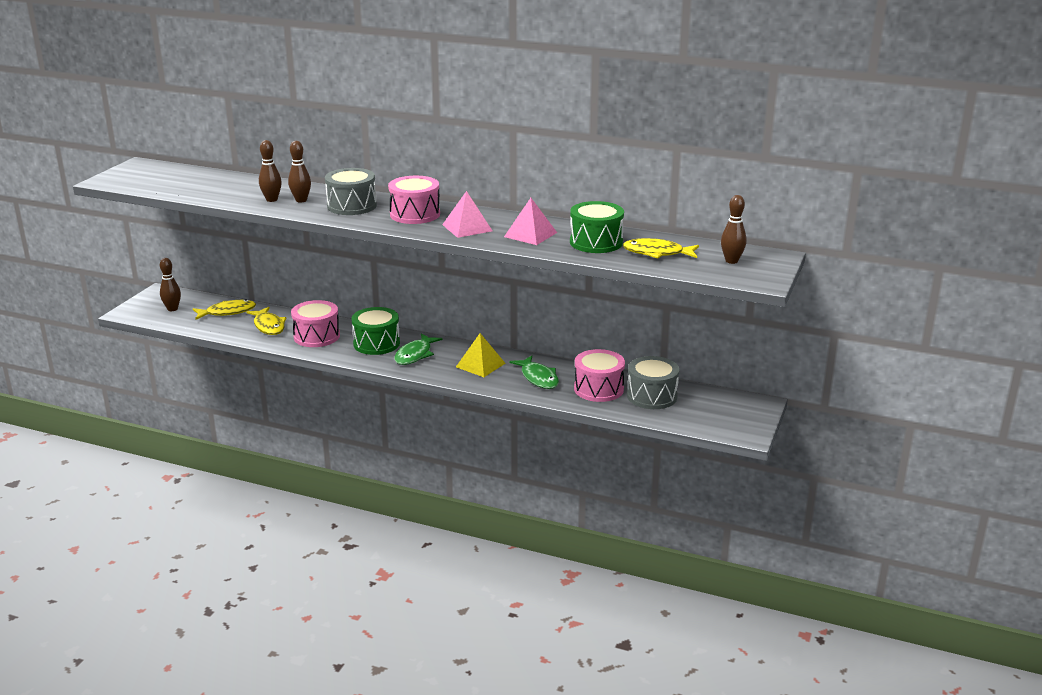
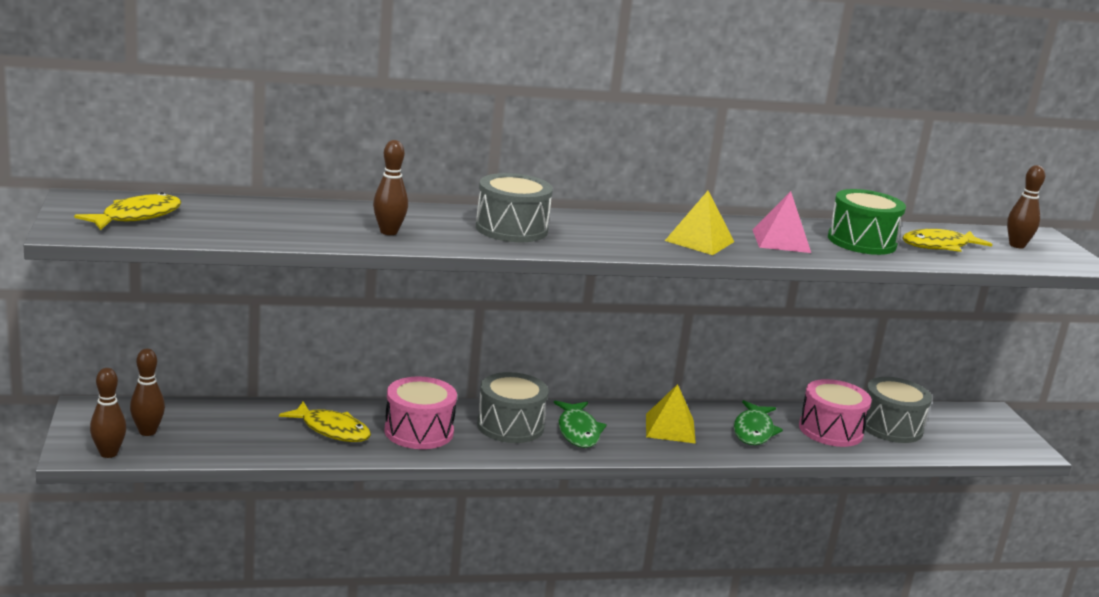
camera: 35 degrees left, 5 degrees down
yellow fish [193,299,256,320] -> yellow fish moved to [74,192,182,230]
brown bowling pin [288,141,311,203] -> brown bowling pin moved to [90,368,126,458]
green drum [352,307,400,355] -> grey drum [477,372,549,443]
pink drum [388,176,440,224] -> none
pink pyramid [442,191,492,238] -> yellow pyramid [665,191,734,255]
green fish [510,356,559,389] -> green fish turned 75 degrees clockwise [734,400,783,445]

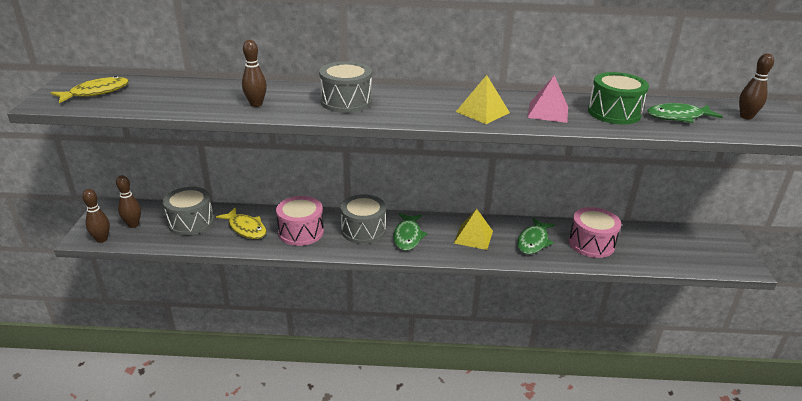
camera: 15 degrees right, 10 degrees up
grey drum [865,377,932,443] -> grey drum moved to [163,187,214,236]
yellow fish [902,229,993,252] -> green fish [647,103,723,123]

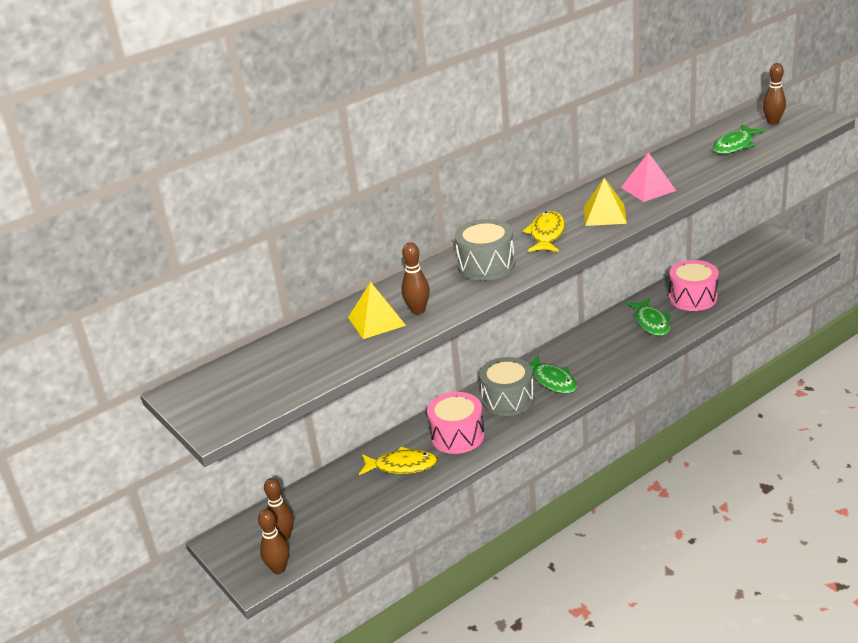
camera: 35 degrees left, 0 degrees up
yellow fish [51,76,129,103] -> yellow fish moved to [523,211,565,252]
grey drum [163,187,214,236] -> none
yellow pyramid [454,209,493,250] -> yellow pyramid moved to [348,282,406,339]
green drum [588,72,649,125] -> none

